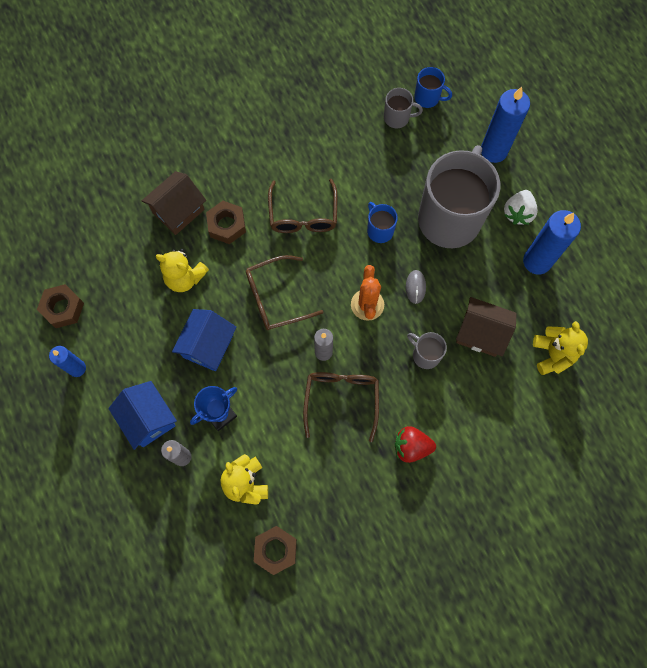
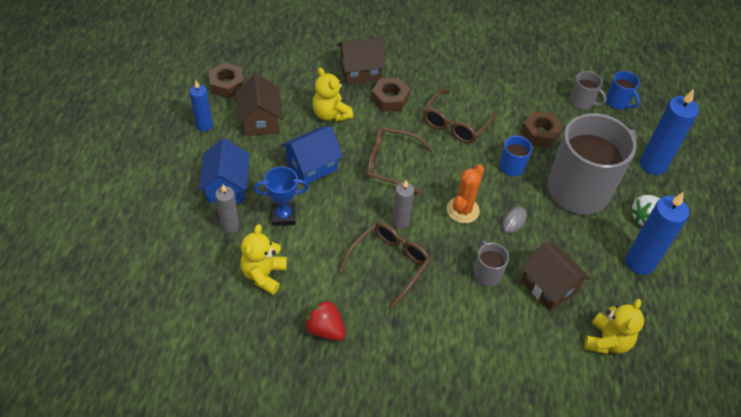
camera: 30 degrees right, 20 degrees down
brown nut [254,526,297,575] -> brown nut moved to [521,111,563,147]
red strawberry [395,426,436,463] -> red strawberry moved to [304,300,346,341]
none -> brown house [236,74,283,136]

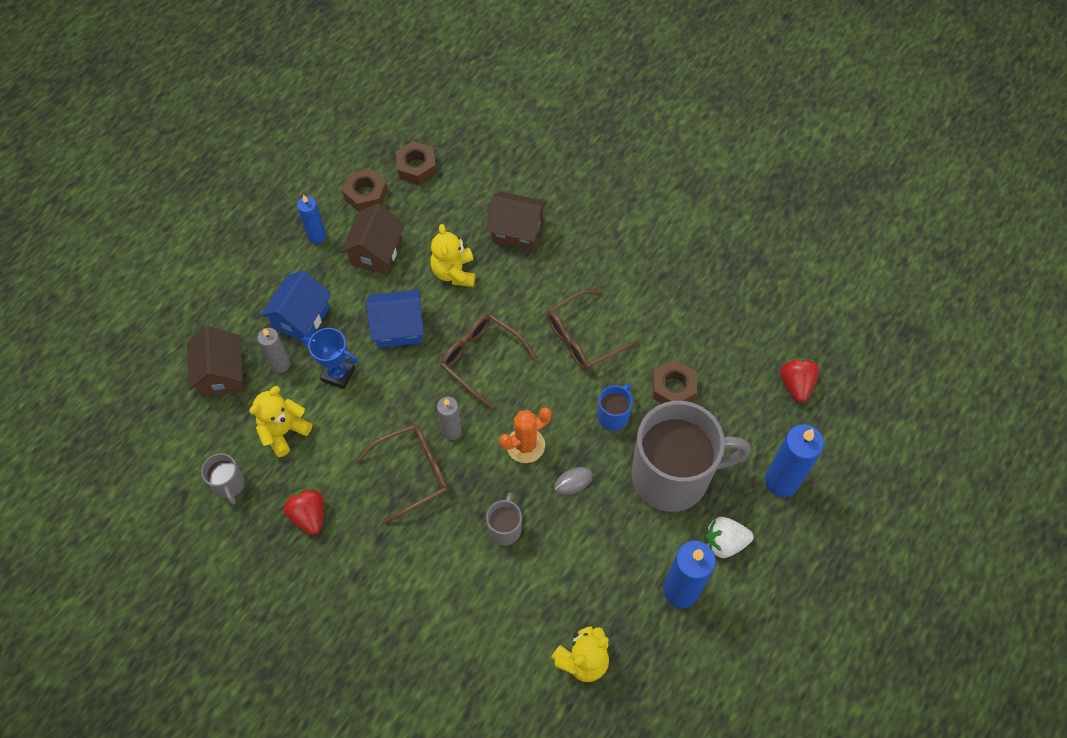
camera: 30 degrees right, 10 degrees up
brown nut [371,78,410,112] -> brown nut moved to [395,141,437,185]
brown house [520,241,591,311] -> brown house moved to [187,326,243,398]
grey mug [570,71,607,110] -> grey mug moved to [201,453,245,505]
blue mug [606,71,640,109] -> red strawberry [780,358,819,402]

